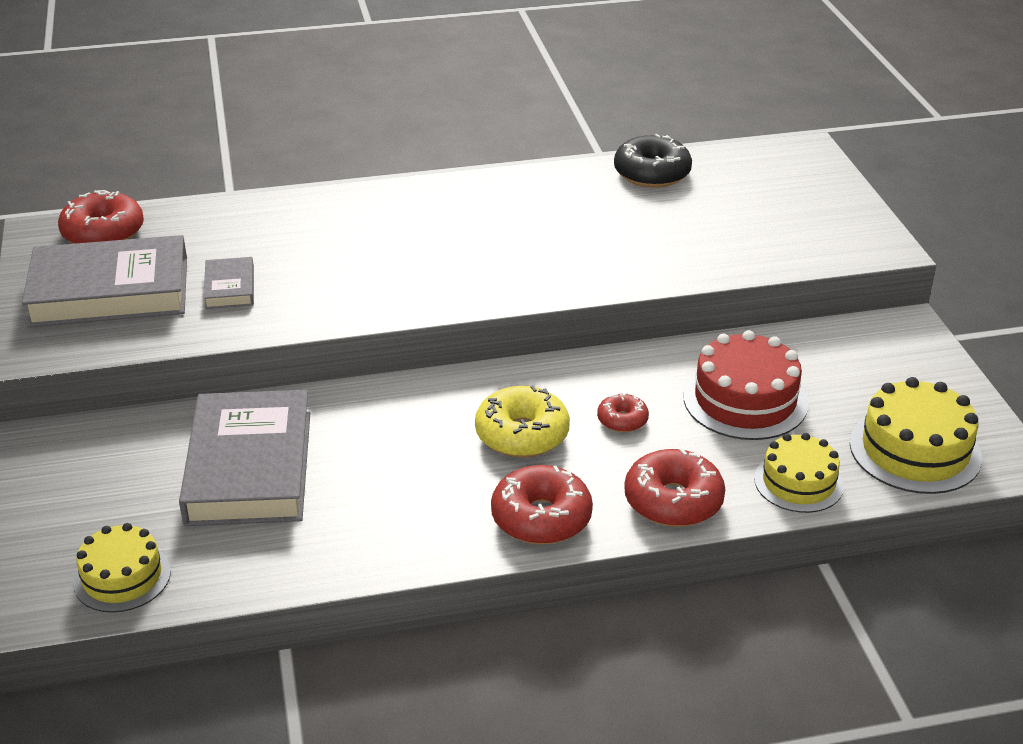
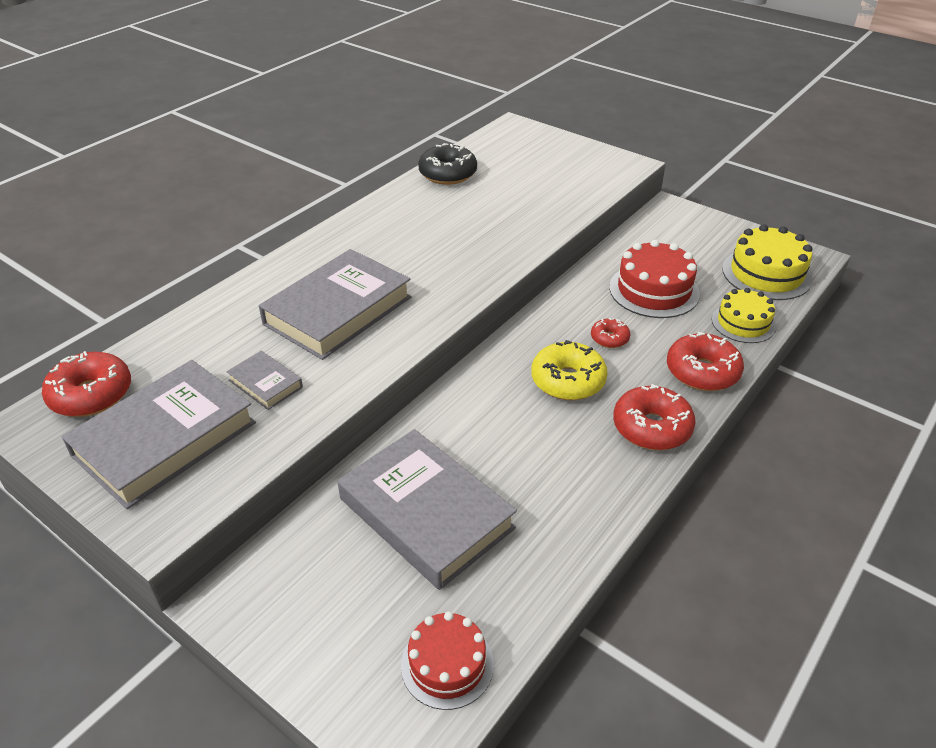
camera: 40 degrees left, 5 degrees up
yellow cake [73,523,171,613] -> red cake [401,611,494,710]
none -> grey book [259,249,412,360]

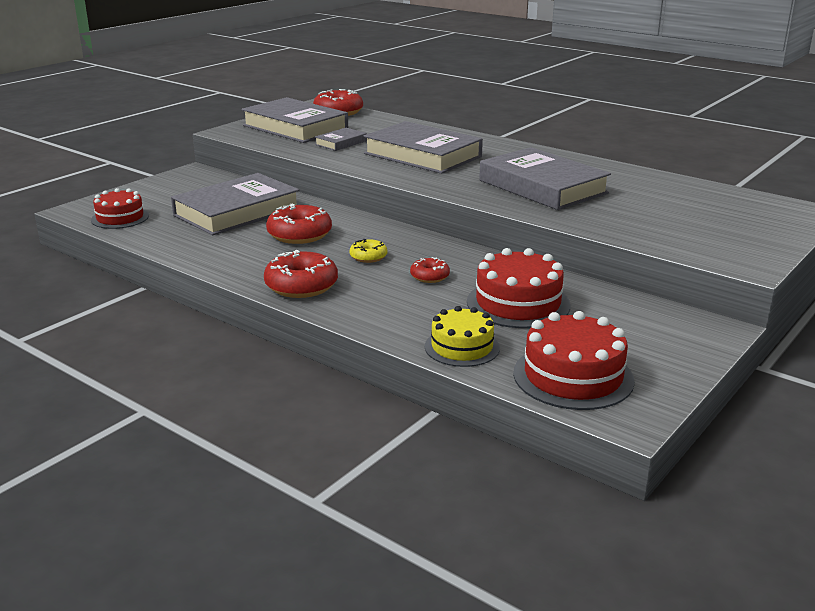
camera: 90 degrees right, 15 degrees down
black donut [418,143,477,185] -> none
yellow donut [531,340,608,400] -> yellow donut [350,239,387,263], size x0.55
red donut [667,332,744,391] -> red donut moved to [266,204,332,244]
yellow cake [722,224,813,300] -> red cake [513,311,635,410]
none -> grey book [479,147,611,210]

